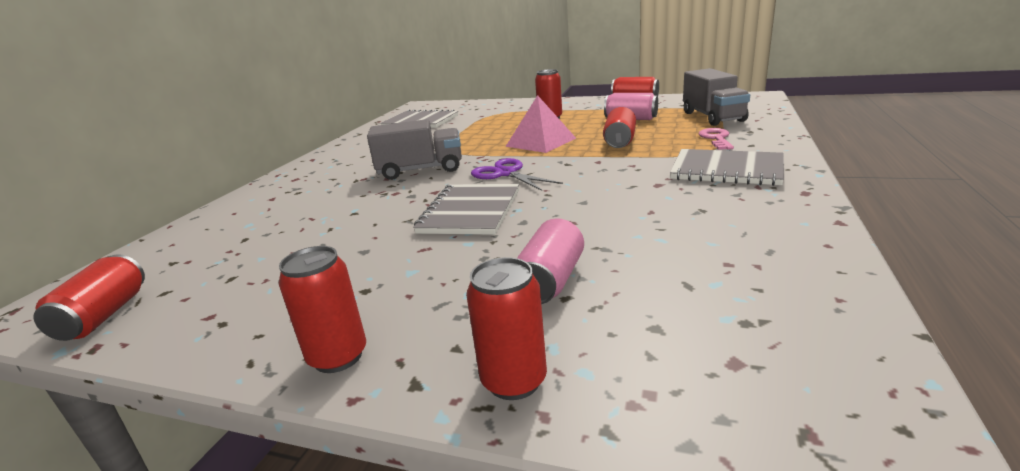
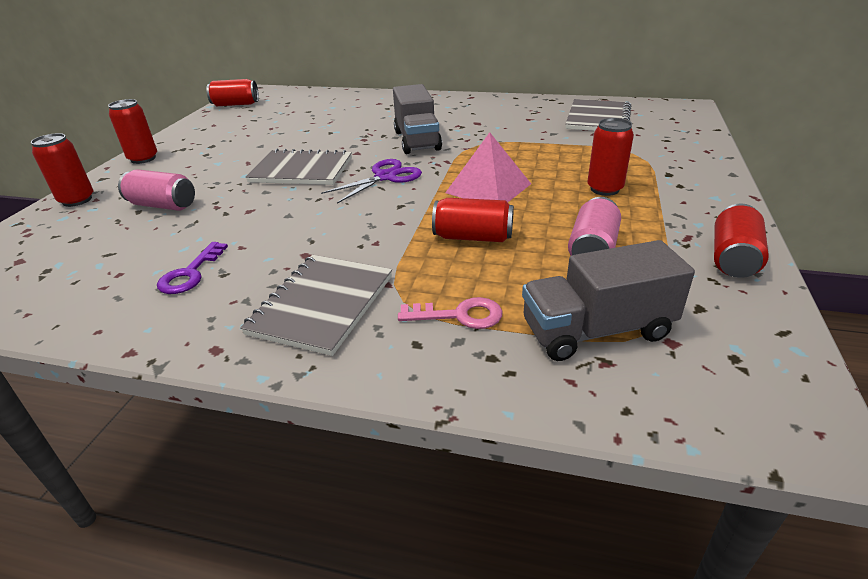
camera: 85 degrees right, 10 degrees up
none -> purple key [157,242,228,294]

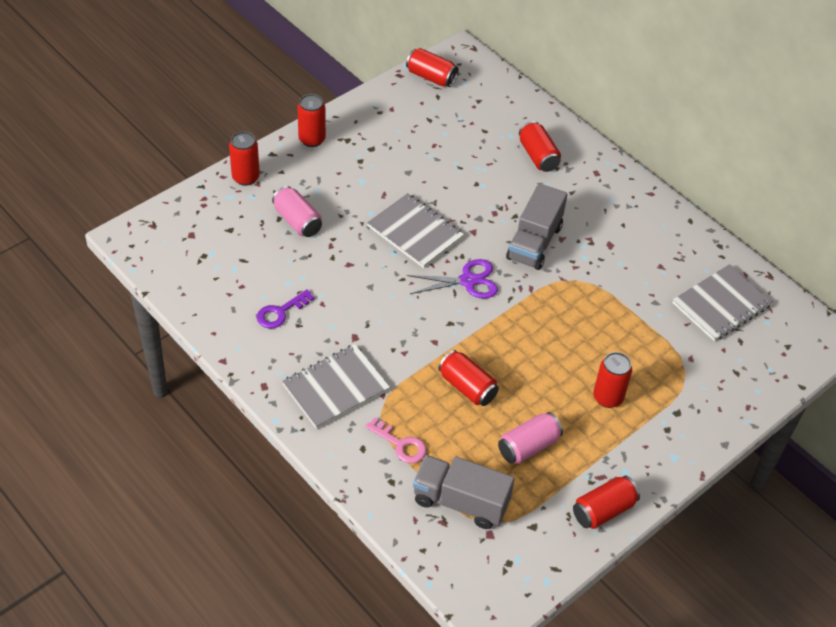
camera: 30 degrees right, 15 degrees up
pink pyramid [445,132,531,202] -> none
none -> red can [519,121,561,172]

